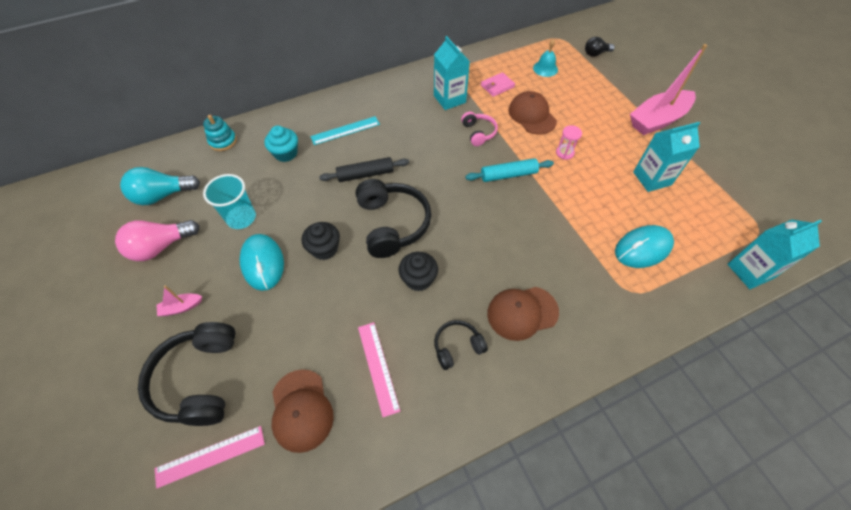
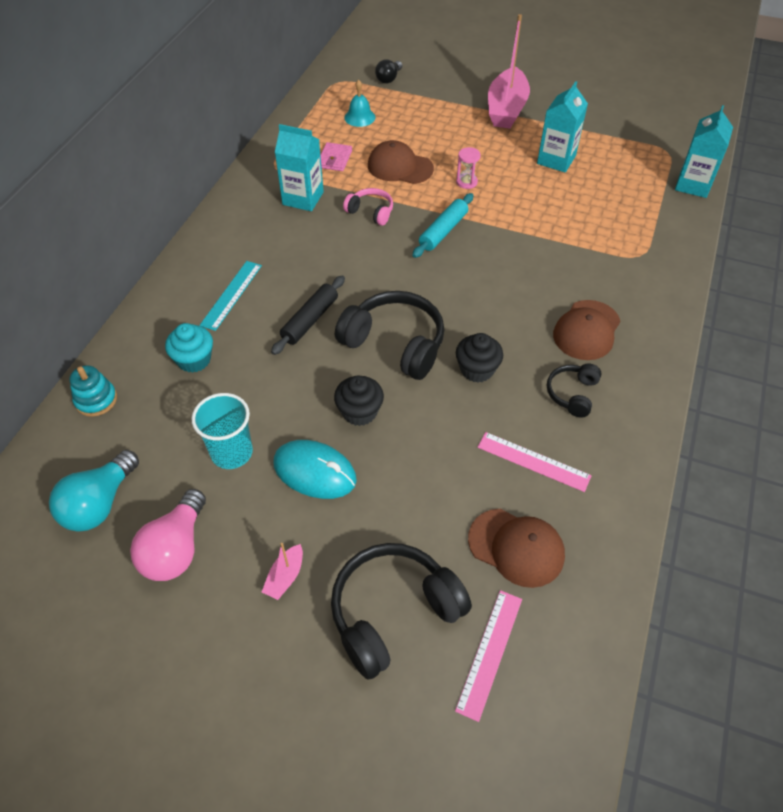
camera: 45 degrees left, 5 degrees down
black headphones [138,322,236,426] -> black headphones turned 105 degrees clockwise [331,543,472,680]
turquoise mouse [615,225,674,268] -> none

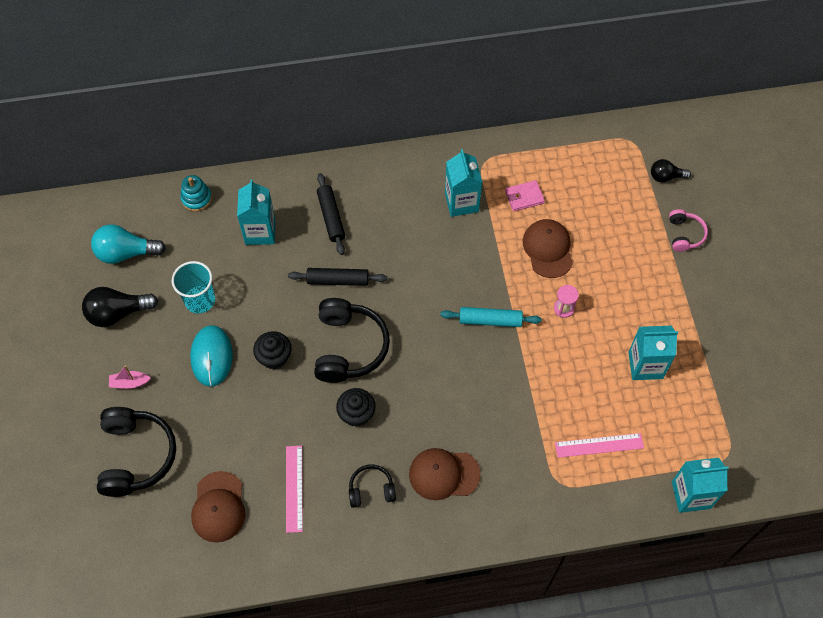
camera: 60 degrees right, 10 degrees up
pink light bulb [130,489,206,581] -> black light bulb [82,287,158,327]
turquoise cupcake [165,323,213,373] -> turquoise carton [237,179,275,245]
turquoise ruler [200,261,262,331] -> black rolling pin [317,173,345,255]
black headphones [331,543,472,680] -> black headphones turned 60 degrees clockwise [97,407,176,497]
pink headphones [343,188,393,226] -> pink headphones moved to [669,209,708,252]
turquoise bell [345,79,375,127] -> none
pink ruler [455,590,522,722] -> pink ruler moved to [555,433,644,458]
pink boat [488,14,530,129] -> none

